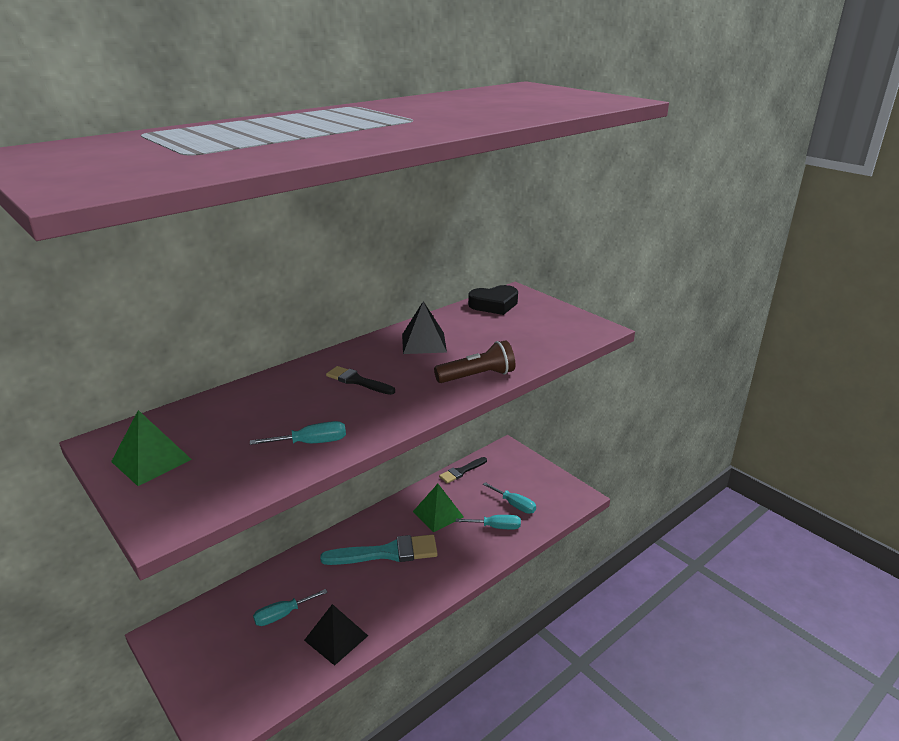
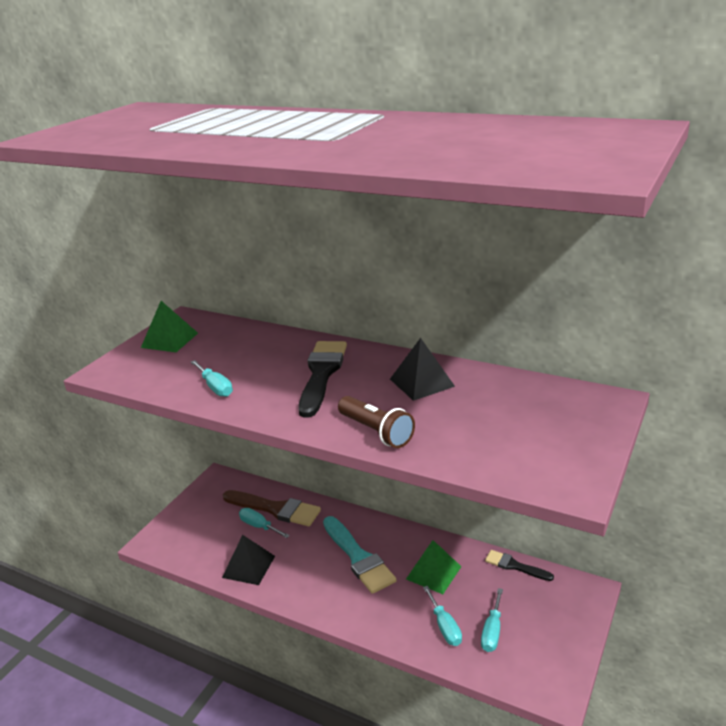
camera: 70 degrees right, 0 degrees up
black brush [326,366,395,395] -> black brush [298,341,347,418], size x1.77
black heart [468,285,518,315] -> none
none -> brown brush [223,490,321,526]

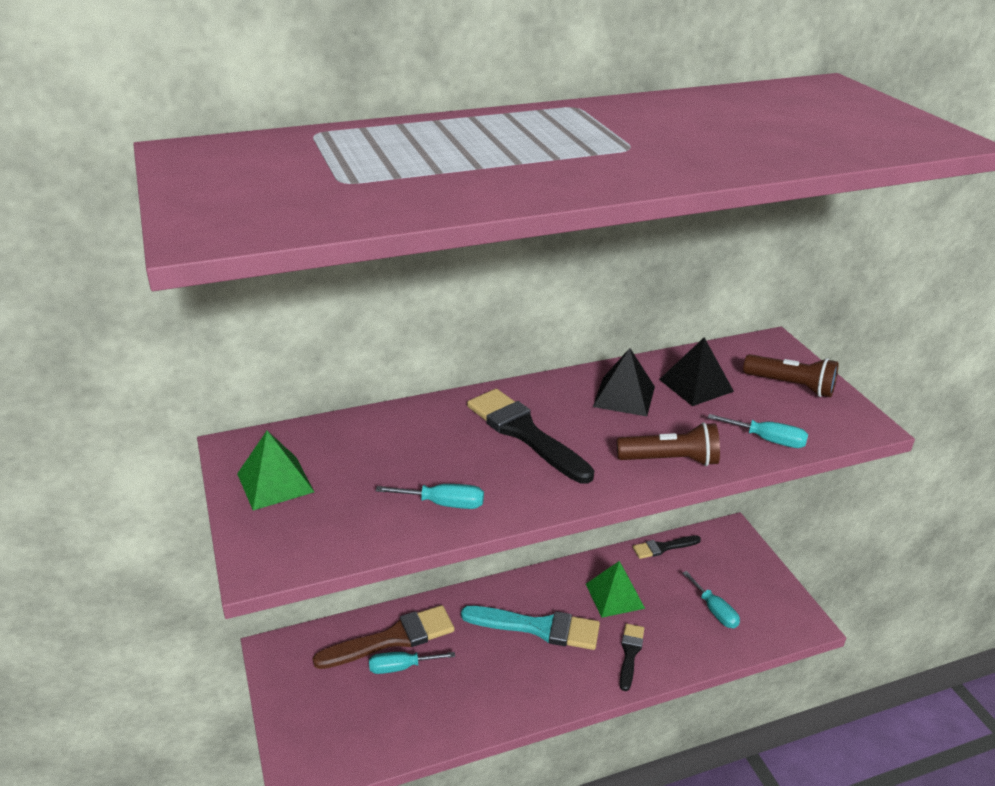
camera: 50 degrees left, 5 degrees up
black pyramid [222,535,275,585] -> black pyramid moved to [659,337,734,406]
turquoise screwdriver [423,586,462,646] -> turquoise screwdriver moved to [708,414,808,448]
none -> black brush [620,624,644,691]
none -> brown flashlight [743,354,839,397]

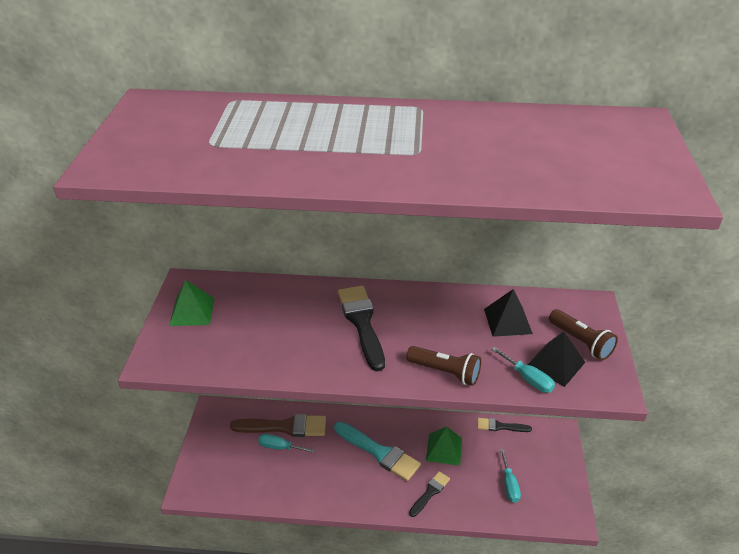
camera: 25 degrees right, 5 degrees up
turquoise screwdriver [376,484,484,509] -> none
black pyramid [593,348,655,416] -> black pyramid moved to [528,331,585,387]

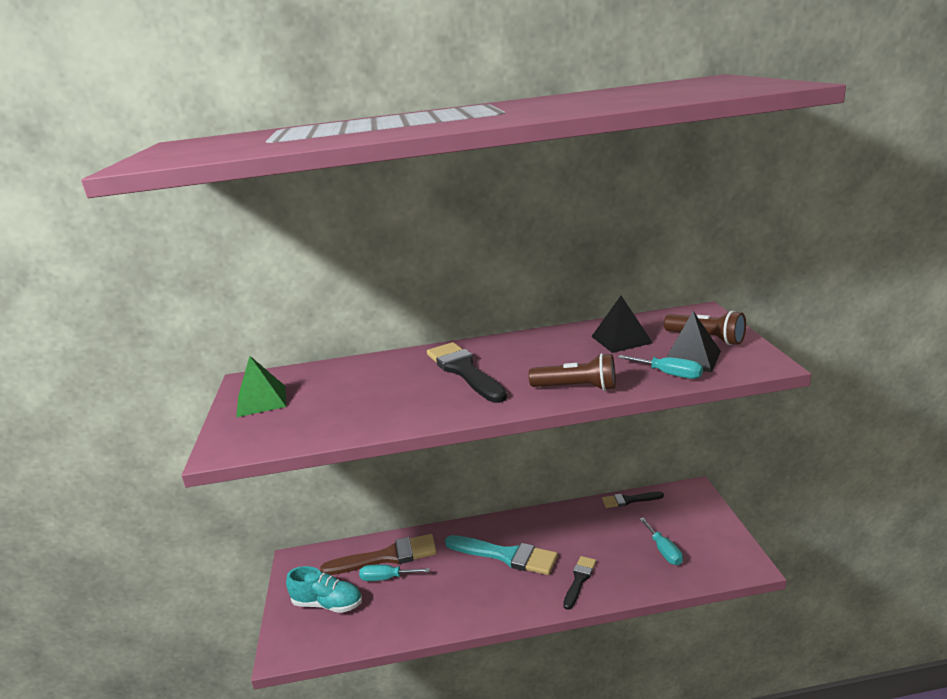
camera: 10 degrees left, 15 degrees down
green pyramid [426,426,462,466] -> none
none -> turquoise shoe [286,566,362,613]

